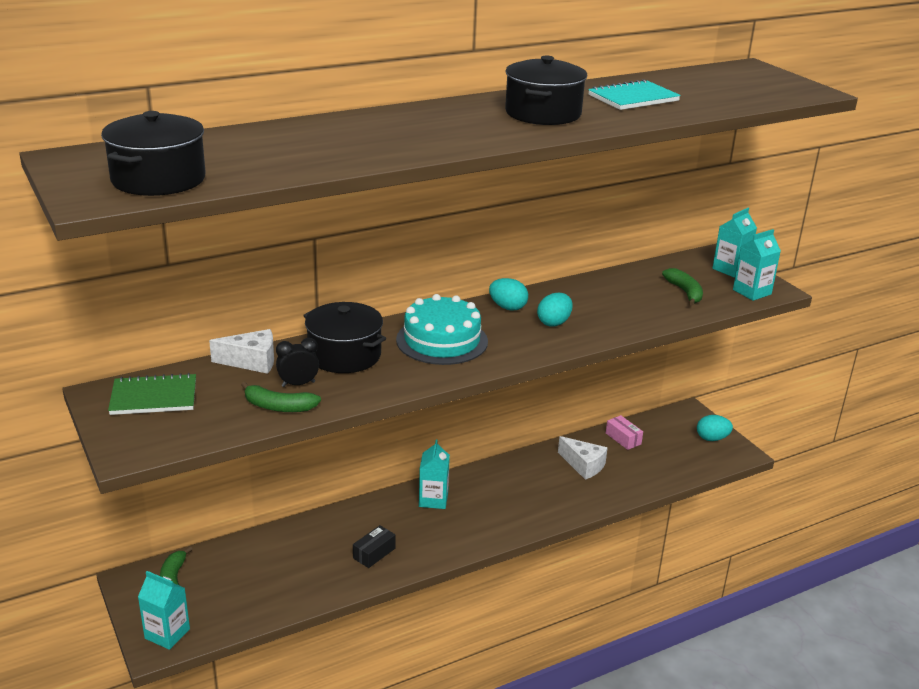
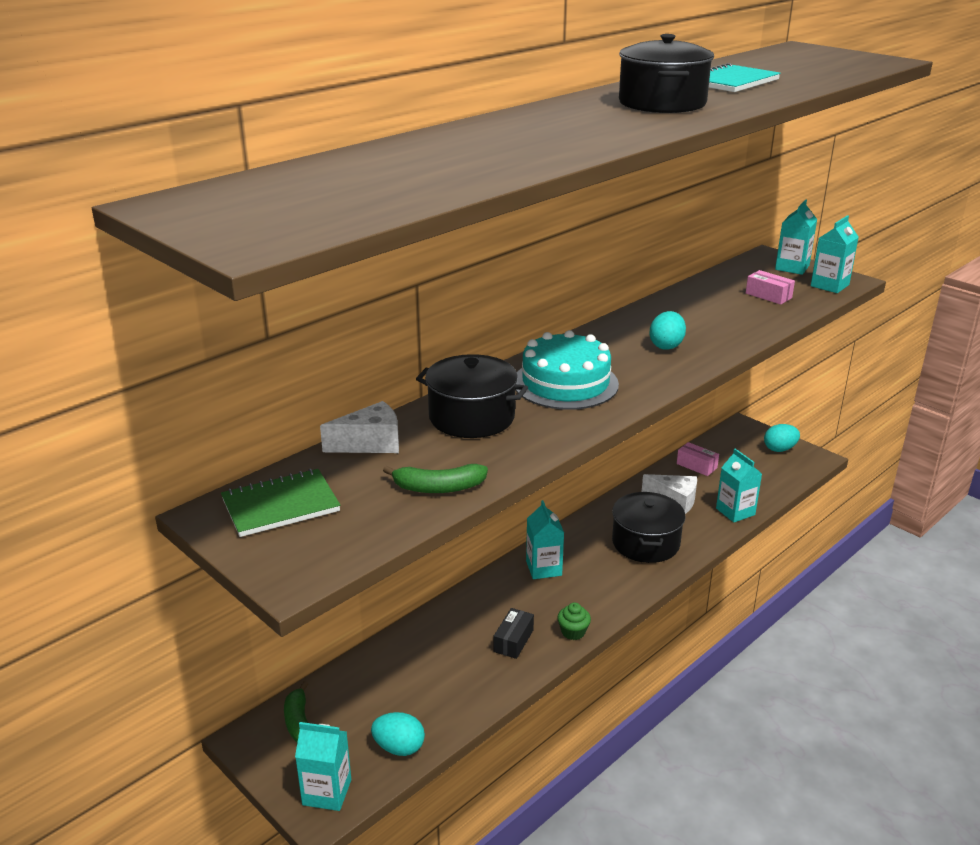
camera: 15 degrees left, 0 degrees up
black pot [101,111,206,196] -> black pot moved to [612,492,685,563]
black clock [276,338,319,387] -> none
turquoise egg [489,278,528,311] -> turquoise egg moved to [371,712,425,756]
green banana [662,268,703,306] -> pink box [746,270,795,305]
none -> green cupcake [557,603,591,640]
none -> turquoise carton [716,449,762,522]

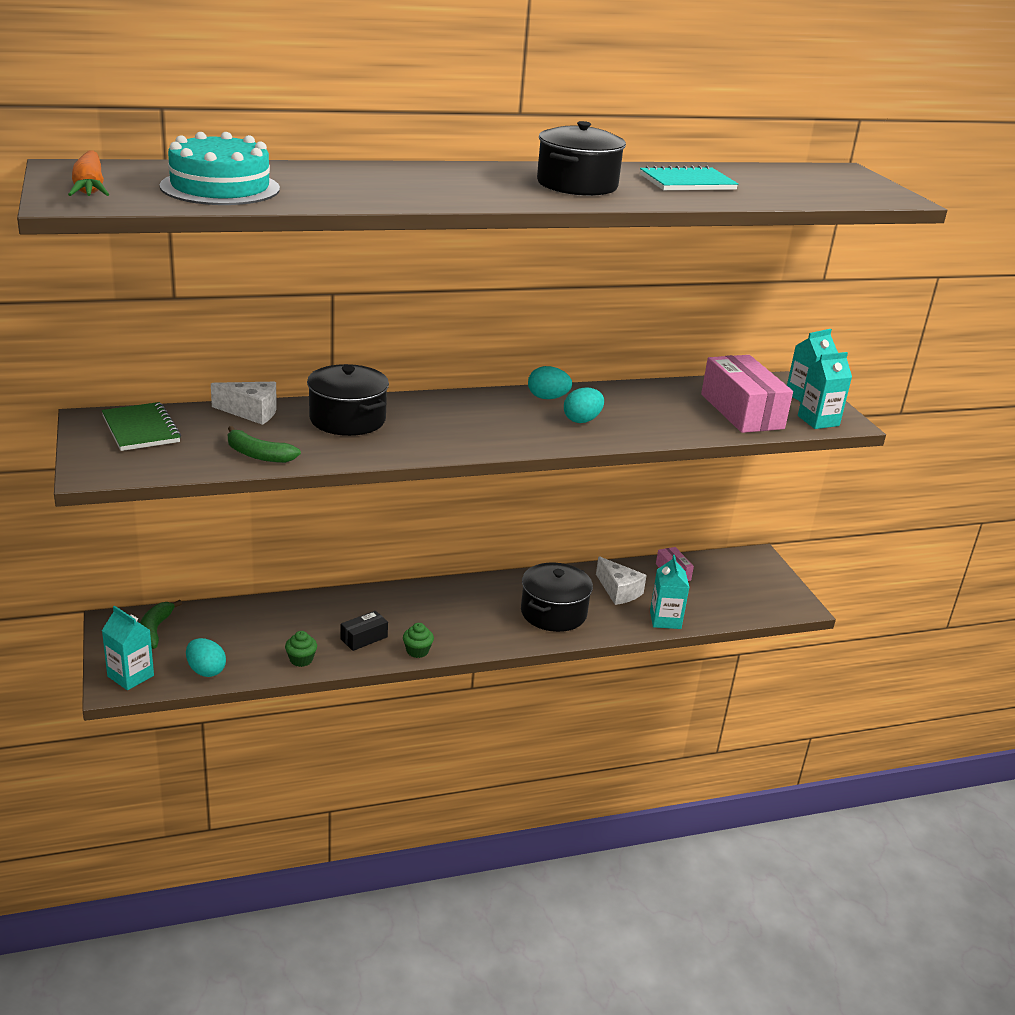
camera: 25 degrees right, 0 degrees up
green notebook [221,469,340,537] -> green notebook turned 60 degrees clockwise [102,402,181,451]
turquoise cake [515,330,619,410] -> turquoise cake moved to [159,132,280,205]
turquoise carton [526,500,564,579] -> none
pink box [746,270,795,305] -> pink box [701,355,793,433], size x2.12
turquoise egg [764,424,800,452] -> turquoise egg moved to [528,366,572,399]
none -> orange carrot [68,150,109,196]
none -> green cupcake [285,631,317,667]

